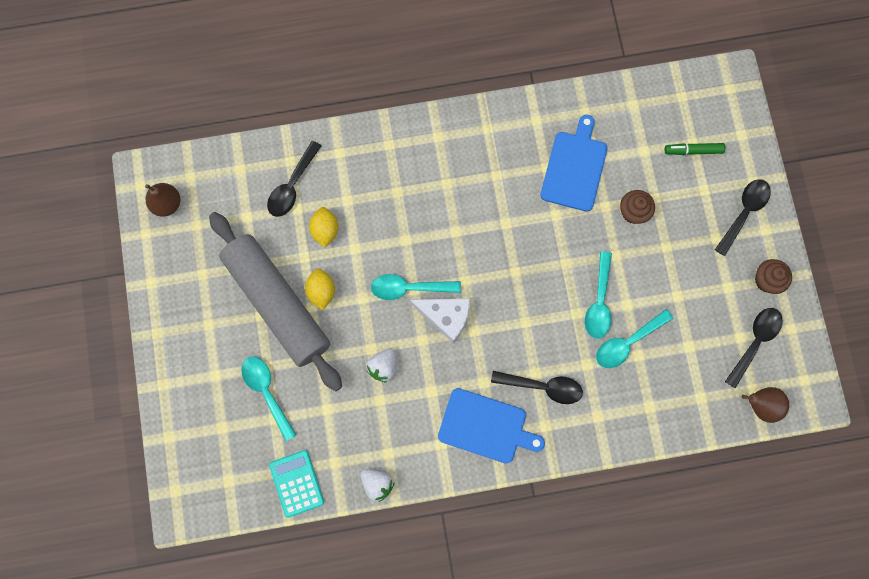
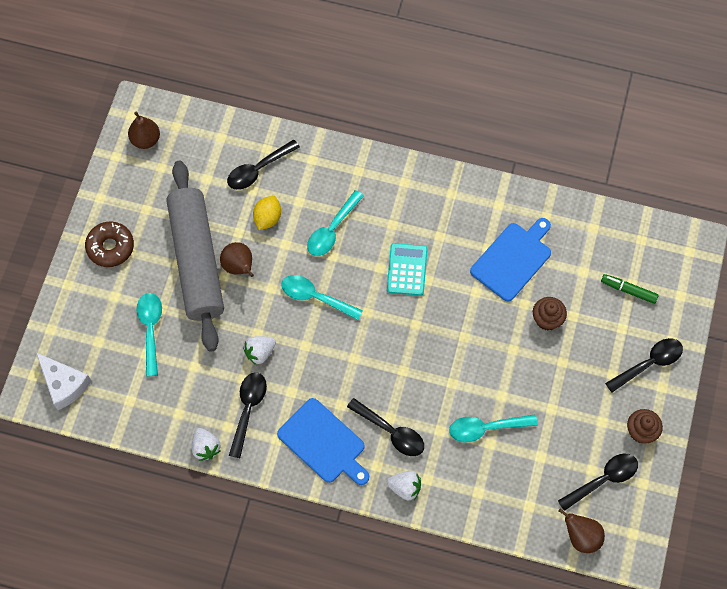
camera: 25 degrees right, 10 degrees down
turquoise calculator [269,450,324,518] -> turquoise calculator moved to [387,243,427,296]
yellow lemon [305,269,335,310] -> brown pear [220,242,254,277]
white cheese [410,298,470,343] -> white cheese moved to [36,353,91,410]
turquoise spoon [585,251,612,339] -> turquoise spoon moved to [307,190,364,256]
none -> brown donut [85,222,134,267]
none -> black spoon [229,372,267,458]
none -> white strawberry [387,471,421,501]

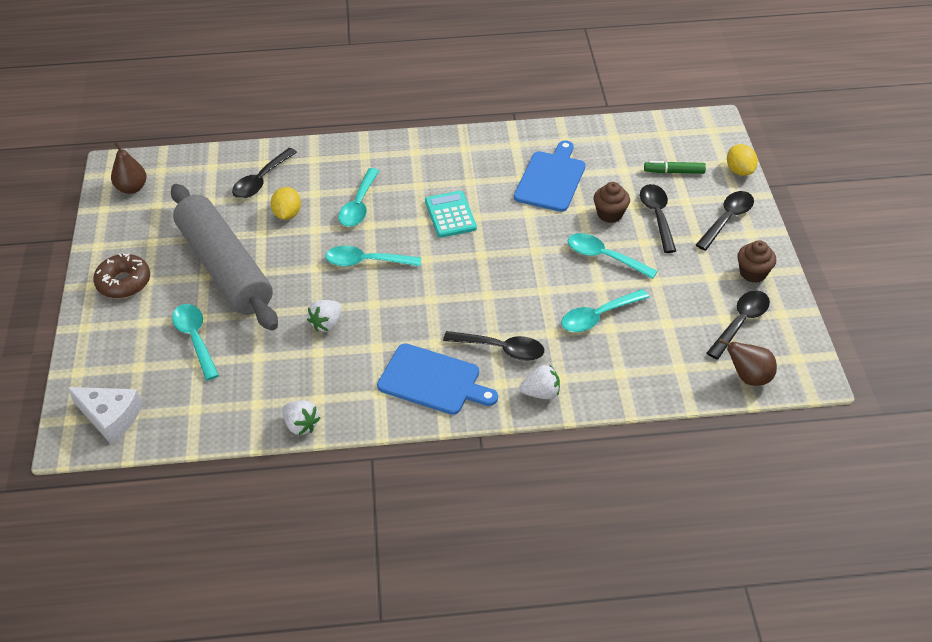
camera: 20 degrees left, 20 degrees down
brown pear [220,242,254,277] -> none
black spoon [229,372,267,458] -> black spoon moved to [640,184,676,253]
none -> turquoise spoon [568,233,658,279]
none -> yellow lemon [727,144,758,176]

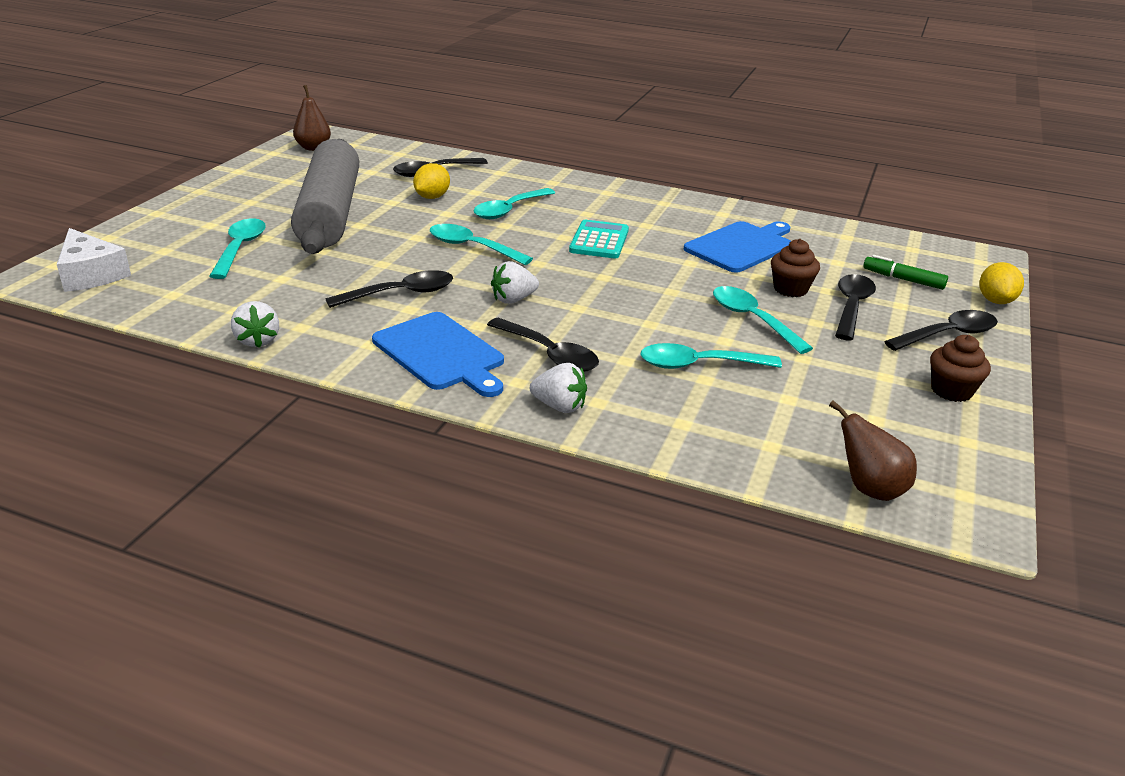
camera: 25 degrees right, 15 degrees down
brown donut [93,253,150,298] -> none
white strawberry [307,300,341,332] -> white strawberry moved to [491,261,539,304]
black spoon [707,290,770,360] -> black spoon moved to [325,270,453,308]

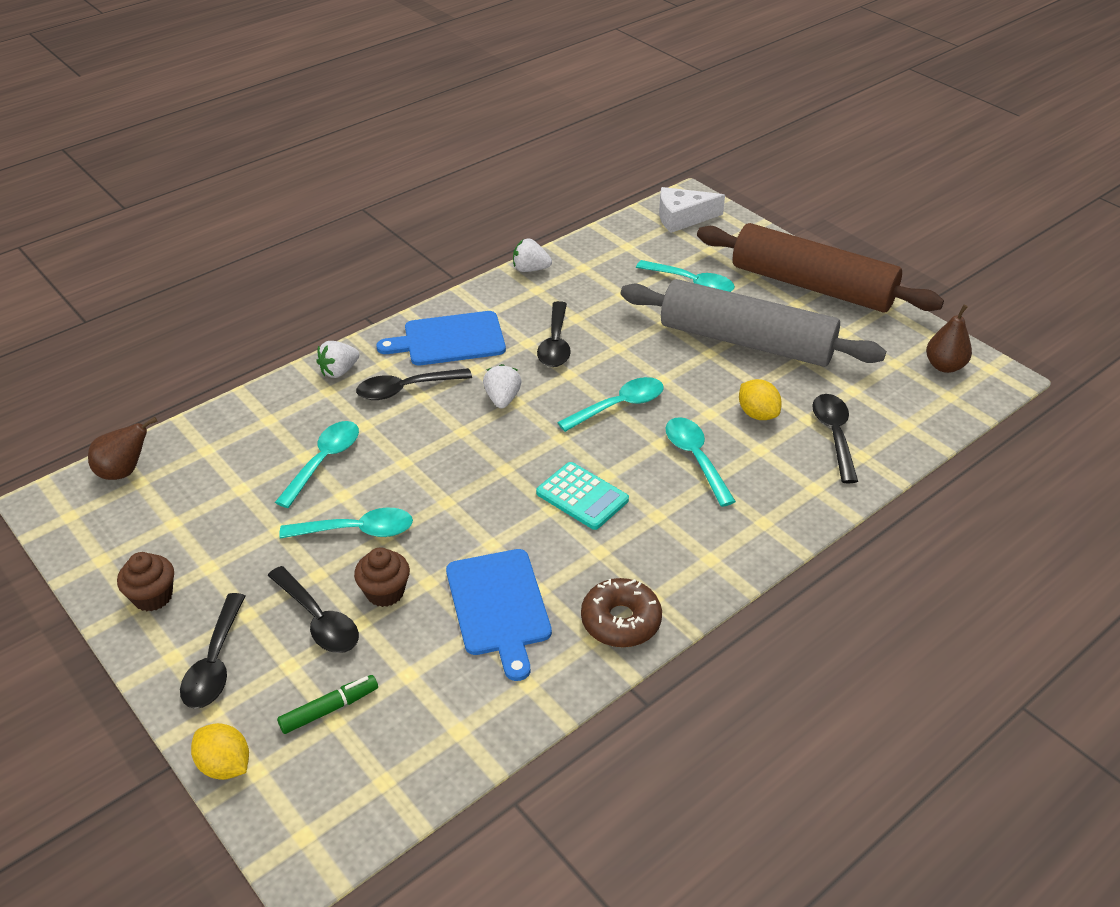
camera: 120 degrees right, 10 degrees up
none -> brown donut [581,578,662,647]
none -> brown rolling pin [697,223,944,313]

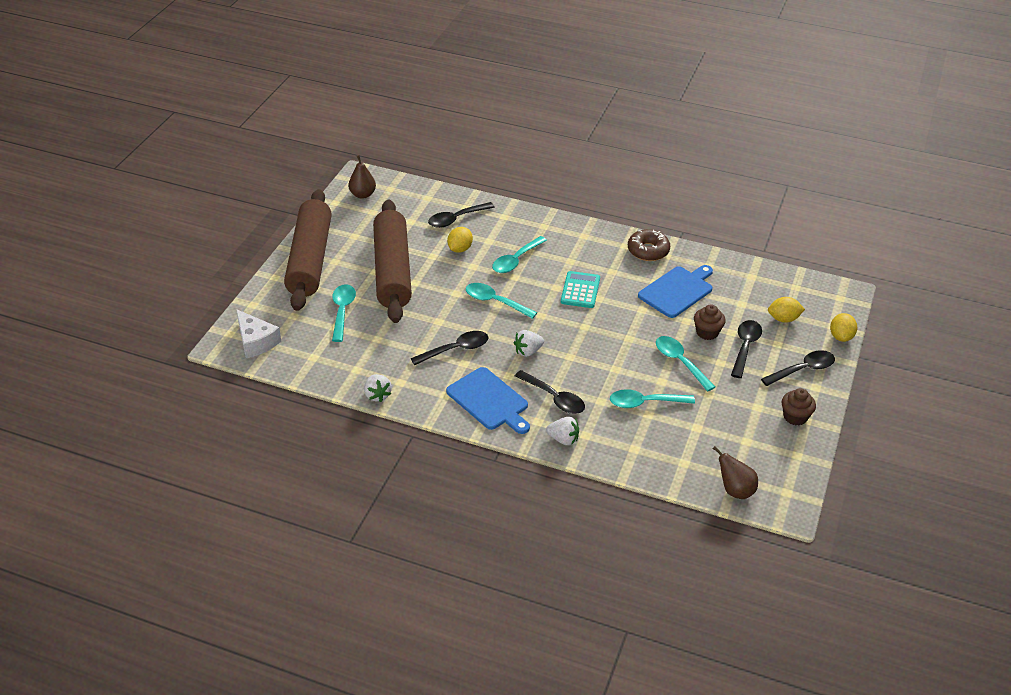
camera: 120 degrees left, 0 degrees up
green marker [277,675,378,734] -> yellow lemon [768,297,805,323]
grey rolling pin [621,279,886,367] -> brown rolling pin [373,200,412,323]

